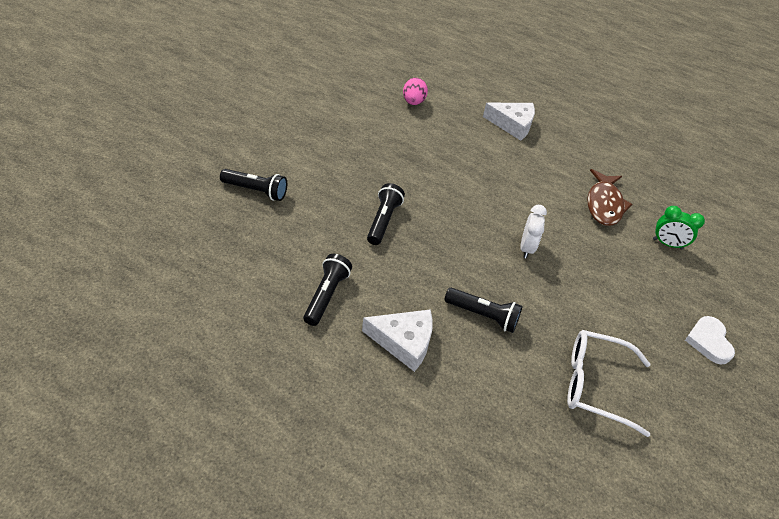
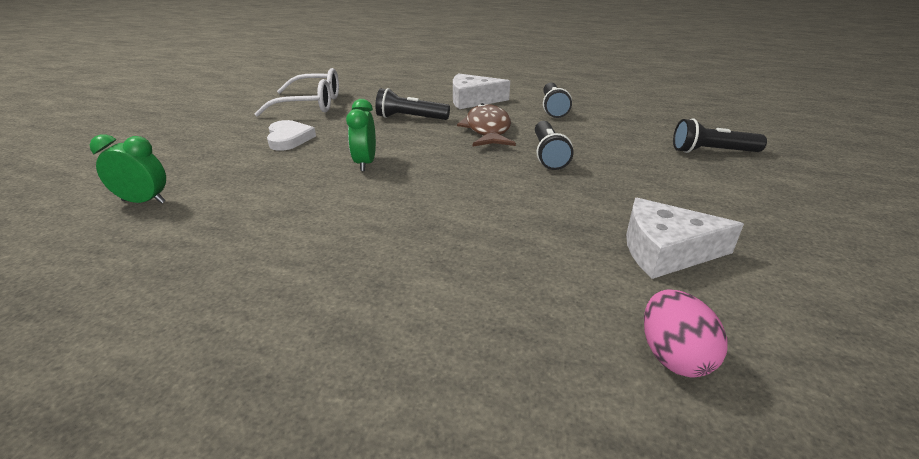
camera: 170 degrees right, 15 degrees down
white cheese [483,103,535,141] -> white cheese moved to [626,198,744,279]
white clock [520,205,547,259] -> green clock [346,99,376,171]
brown fish [587,169,632,226] -> brown fish moved to [457,103,516,147]
white heart [685,316,735,364] -> white heart moved to [267,120,316,151]

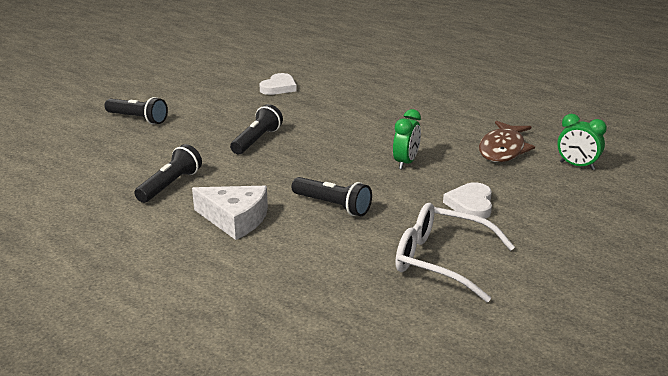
camera: 155 degrees left, 5 degrees down
brown fish [457,103,516,147] -> brown fish moved to [479,121,535,162]
white cheese [626,198,744,279] -> white heart [259,73,297,95]
pink egg [644,289,728,377] -> none

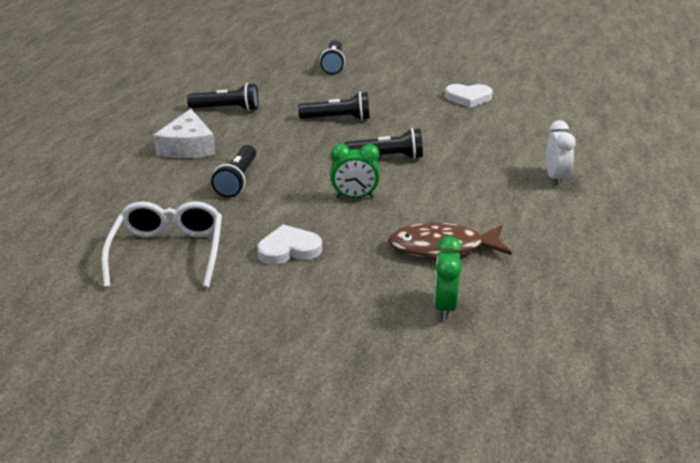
camera: 65 degrees right, 5 degrees up
none -> black flashlight [345,128,423,159]
none -> white clock [545,120,576,186]

